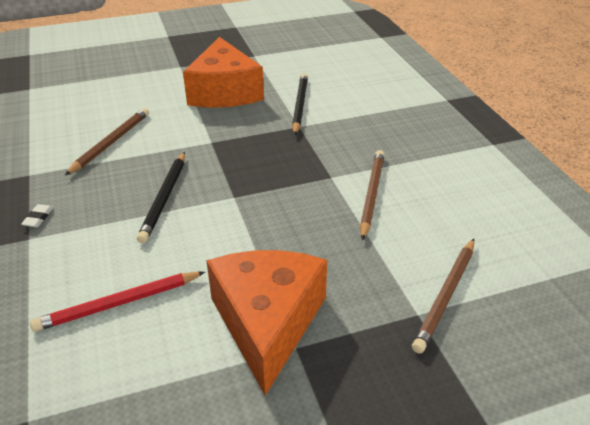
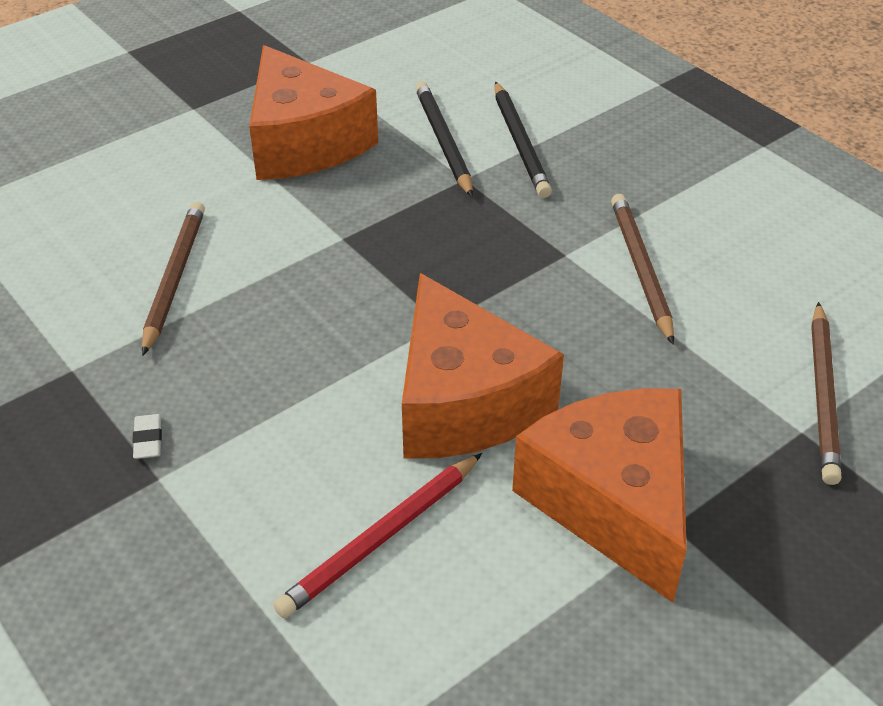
camera: 20 degrees left, 5 degrees up
black pencil [137,152,185,243] -> black pencil moved to [495,81,552,198]
none -> orange cheese [402,273,564,459]

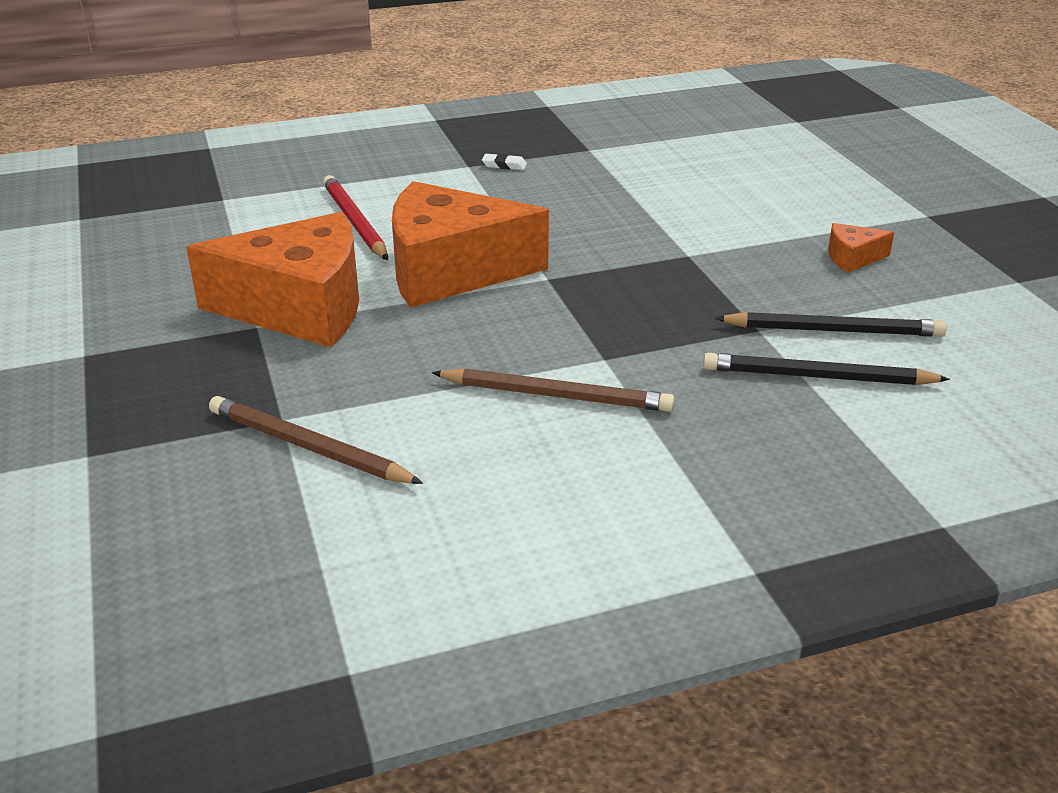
camera: 110 degrees right, 10 degrees down
brown pencil [142,202,205,356] -> none
orange cheese [249,45,378,180] -> orange cheese [828,223,894,273], size x0.41

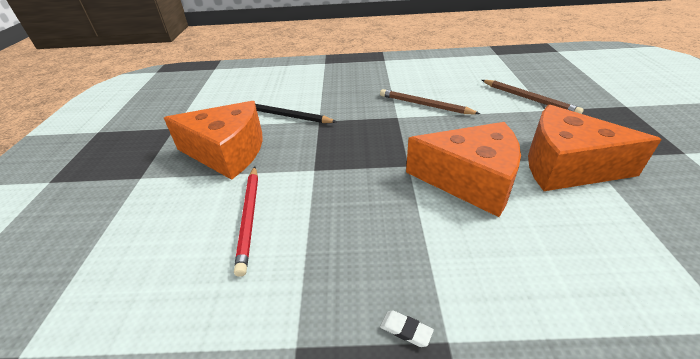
camera: 160 degrees left, 5 degrees up
red pencil [323,175,388,260] -> red pencil moved to [234,166,258,277]
black pencil [703,353,950,385] -> none
orange cheese [828,223,894,273] -> orange cheese [164,101,263,180], size x2.46

